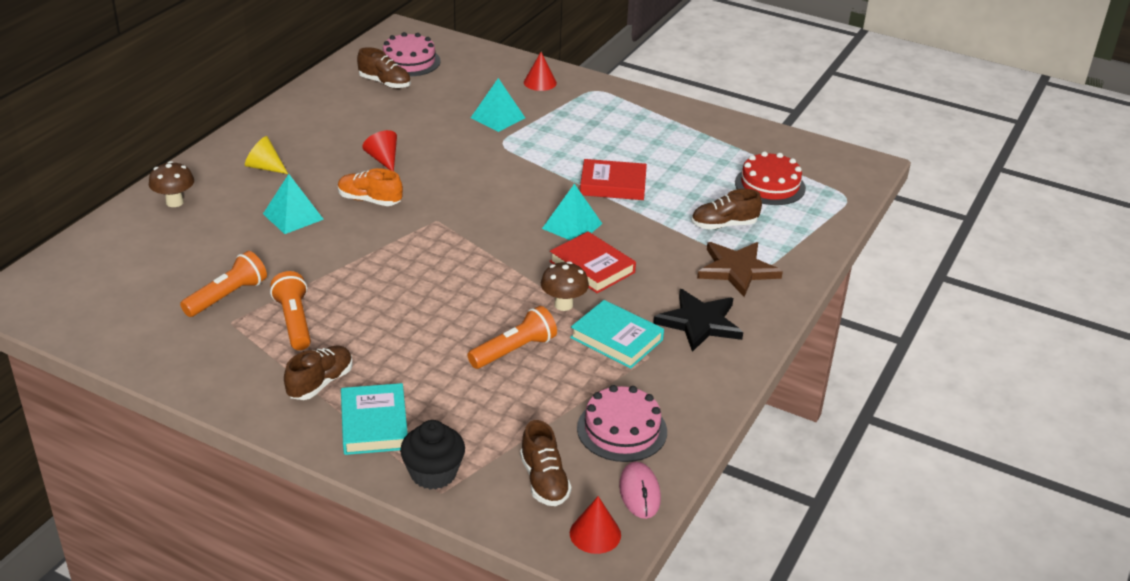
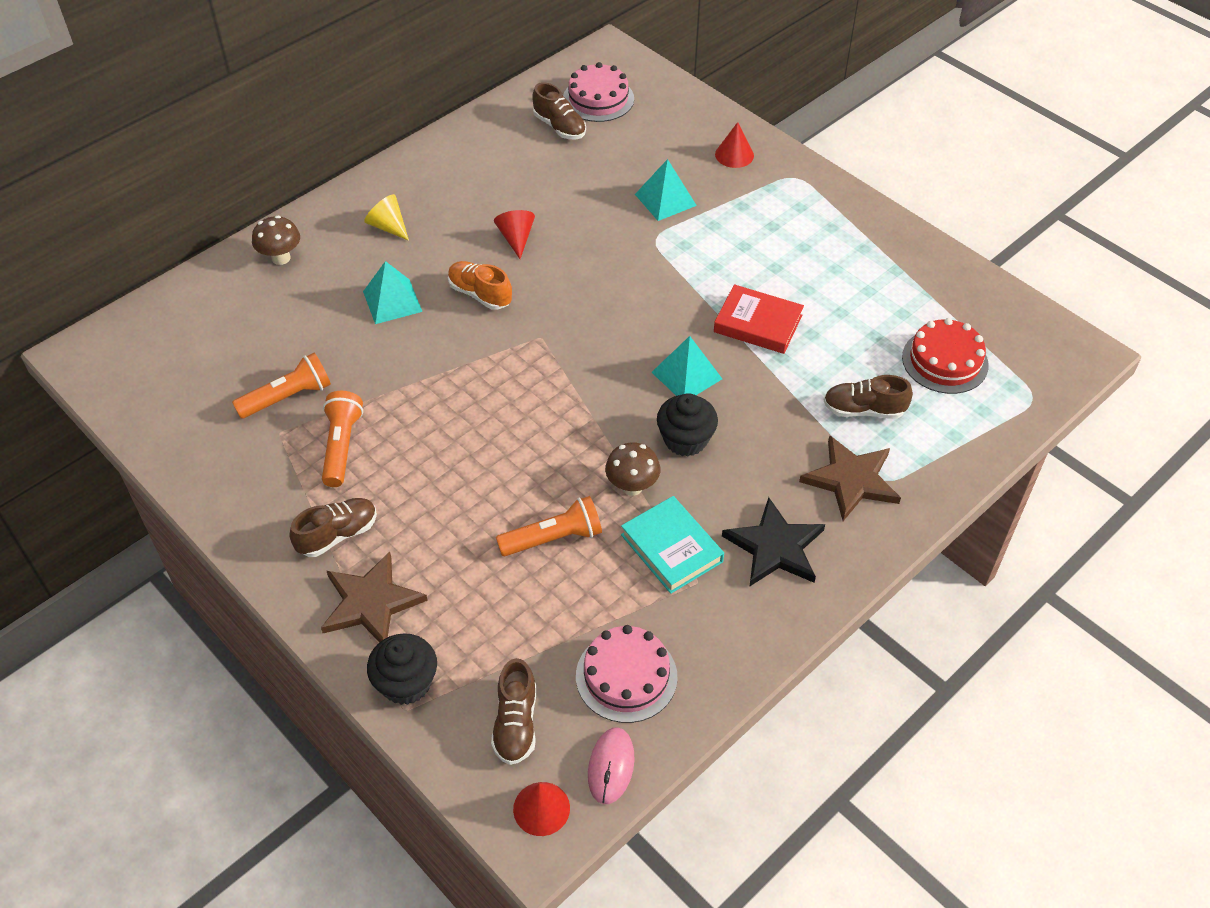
camera: 20 degrees right, 15 degrees up
turquoise book [341,383,408,455] -> brown star [321,552,428,643]
red book [549,231,636,293] -> black cupcake [657,393,718,457]

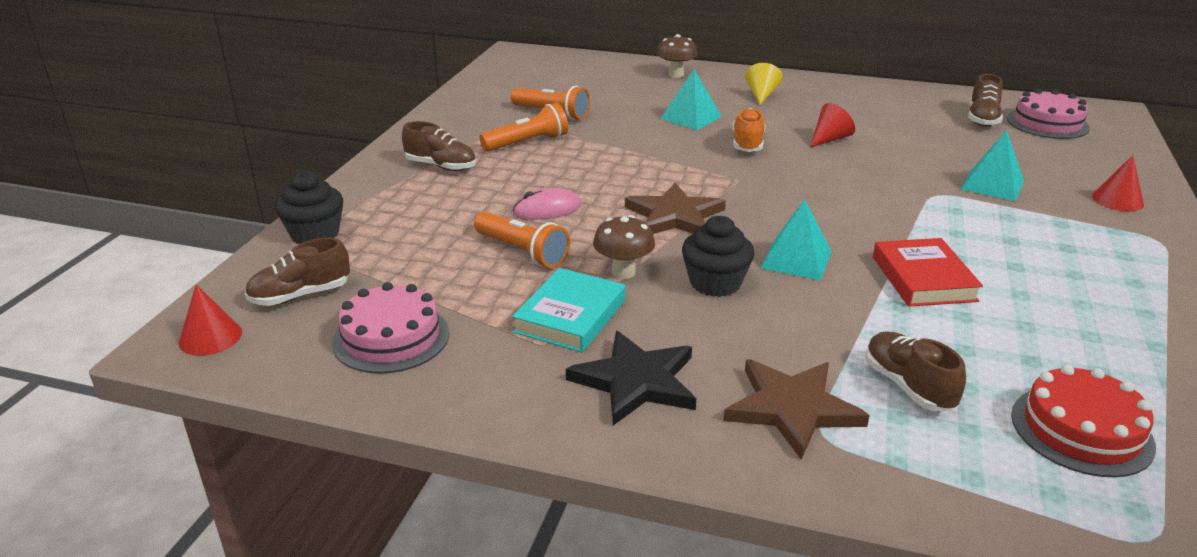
camera: 60 degrees right, 20 degrees down
brown star [321,552,428,643] -> brown star moved to [625,183,726,234]
pink mouse [588,727,634,804] -> pink mouse moved to [512,188,581,220]

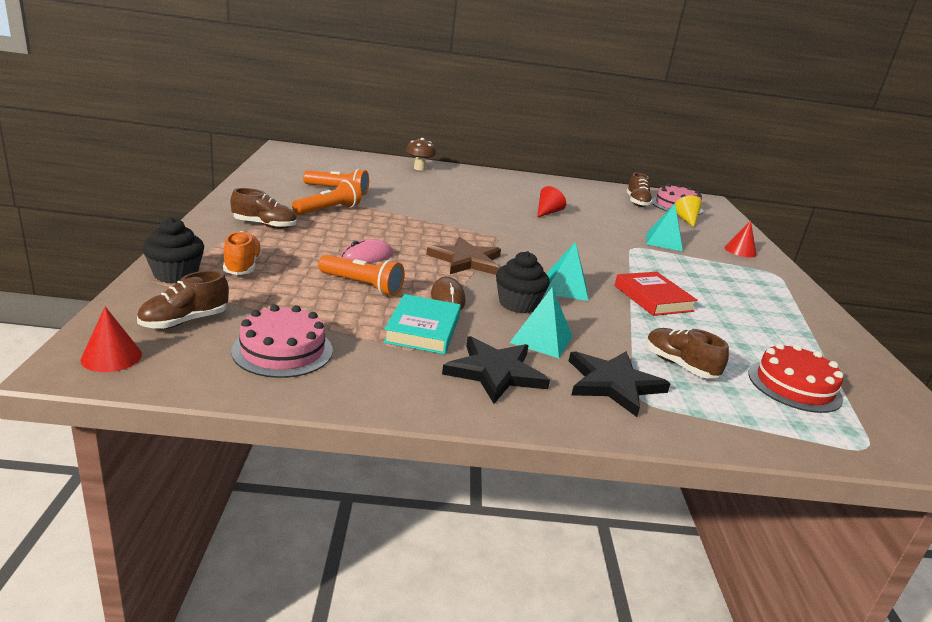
camera: 20 degrees left, 5 degrees down
brown mushroom [593,215,655,279] -> brown mouse [431,277,465,310]
turquoise pyramid [661,69,722,130] -> turquoise pyramid moved to [509,287,573,358]
brown star [724,359,870,460] -> black star [569,351,671,417]
orange shoe [732,108,765,152] -> orange shoe moved to [223,231,262,275]
yellow cone [745,63,783,105] -> yellow cone moved to [674,195,702,227]

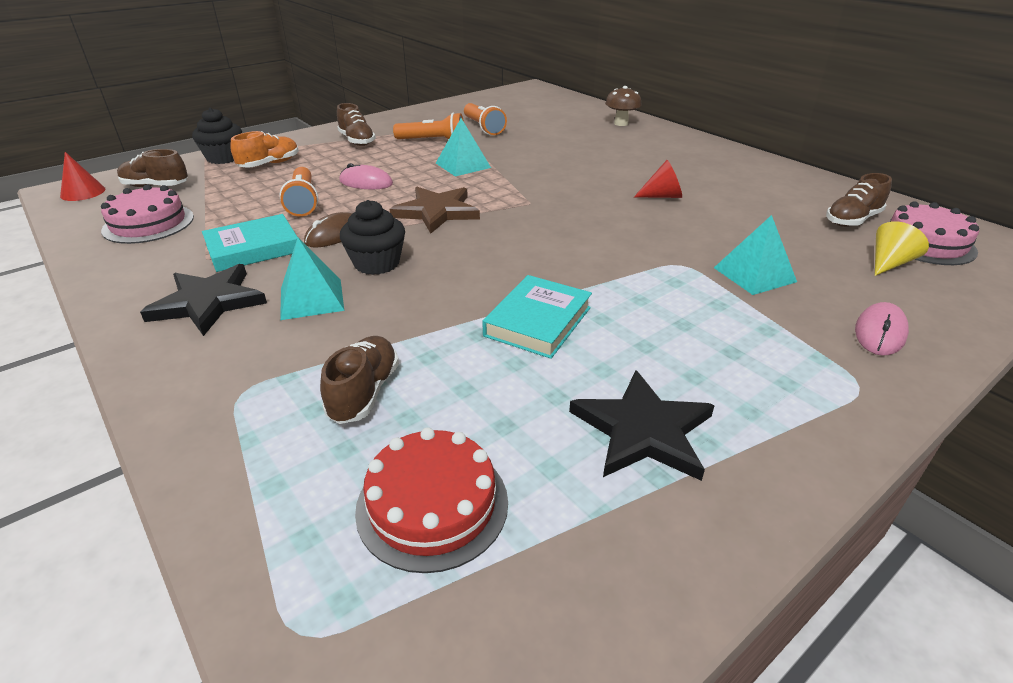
camera: 55 degrees right, 10 degrees up
turquoise pyramid [545,242,588,301] -> turquoise pyramid moved to [436,118,491,176]
black star [569,351,671,417] -> black star moved to [569,370,715,481]
red book [615,272,698,316] -> turquoise book [482,275,592,359]
red cone [724,220,757,257] -> pink mouse [855,302,909,356]

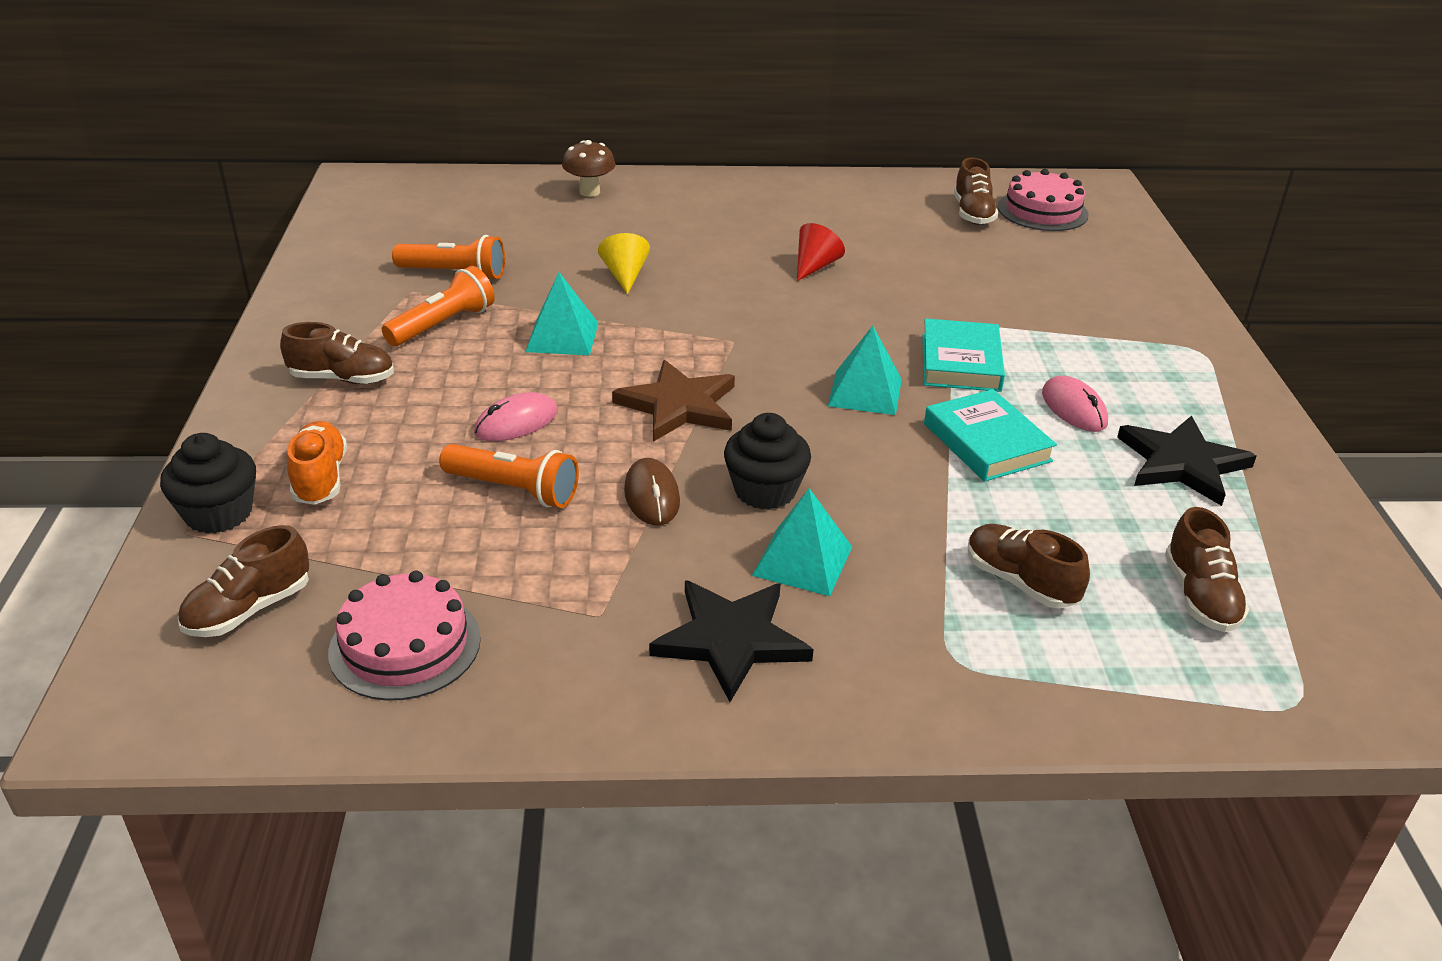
camera: 55 degrees left, 0 degrees up
red cone [60,152,105,201] -> none
turquoise book [202,214,298,272] -> turquoise book moved to [922,318,1005,392]
red cake [355,428,508,573] -> brown shoe [1165,507,1249,632]
turquoise pyramid [714,215,797,295] -> turquoise pyramid moved to [828,326,902,415]
pink mouse [855,302,909,356] -> pink mouse moved to [1042,376,1108,432]
yellow cone [875,221,929,276] -> yellow cone moved to [598,233,650,295]

